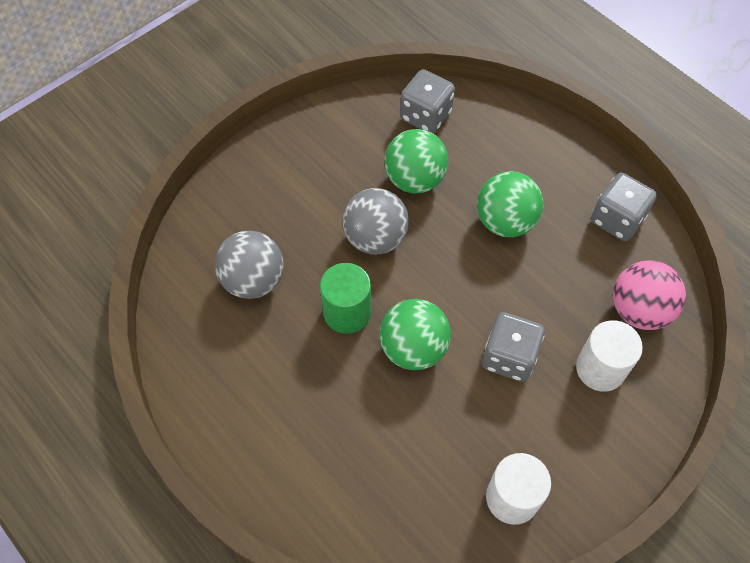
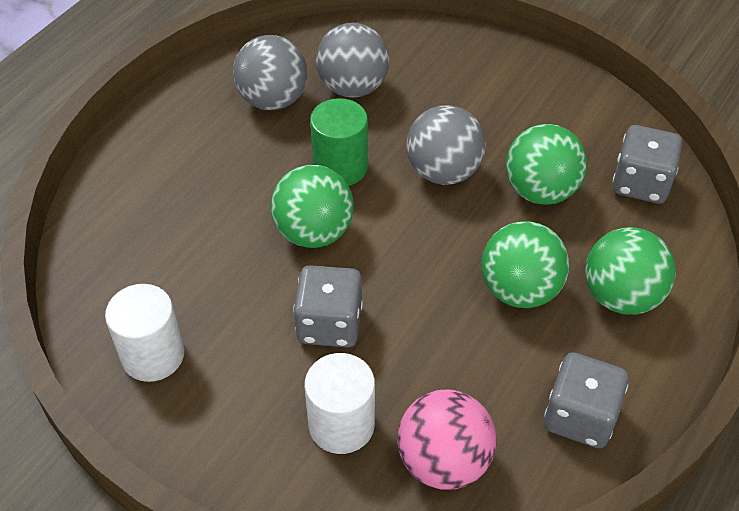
camera: 75 degrees right, 10 degrees down
none -> grey ball [233,35,308,110]
none -> green ball [585,227,676,315]

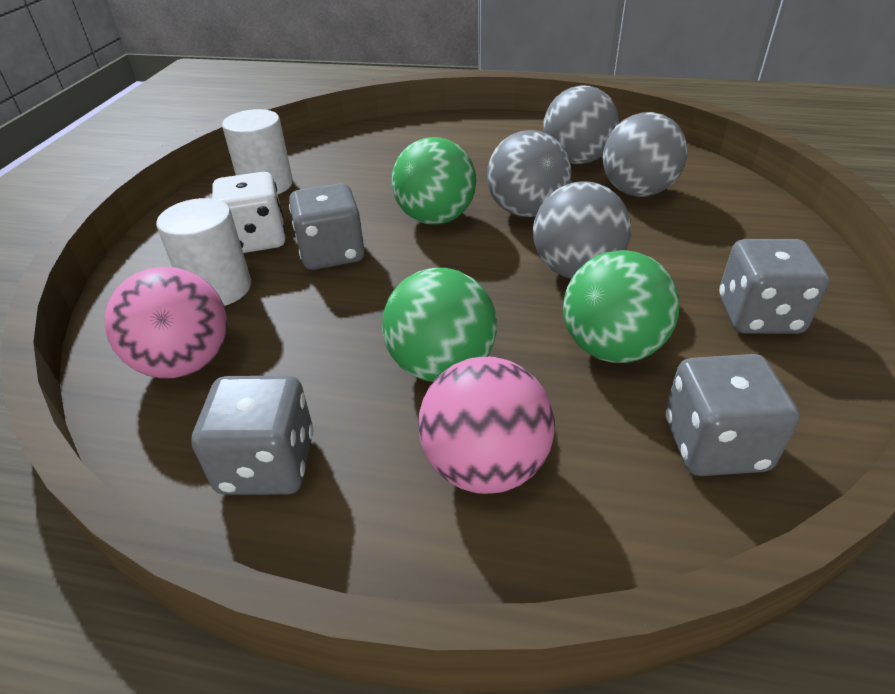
camera: 70 degrees right, 10 degrees down
green cylinder [310,98,368,186] -> grey ball [487,130,571,217]
green ball [585,227,676,315] -> pink ball [418,357,555,494]
none -> white dice [212,172,286,253]
none -> grey dice [719,239,830,334]

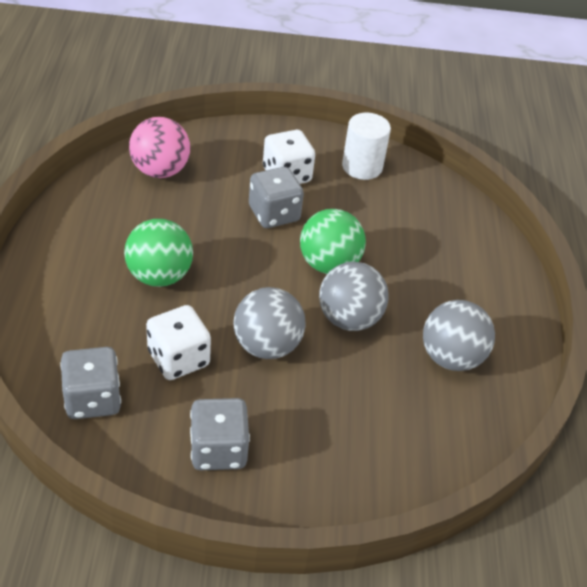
camera: 75 degrees right, 5 degrees up
white cylinder [156,198,251,306] -> none
grey dice [191,375,313,495] -> none
pink ball [418,357,555,494] -> none
green ball [563,250,679,363] -> white dice [146,305,211,380]
grey ball [603,112,687,197] -> none

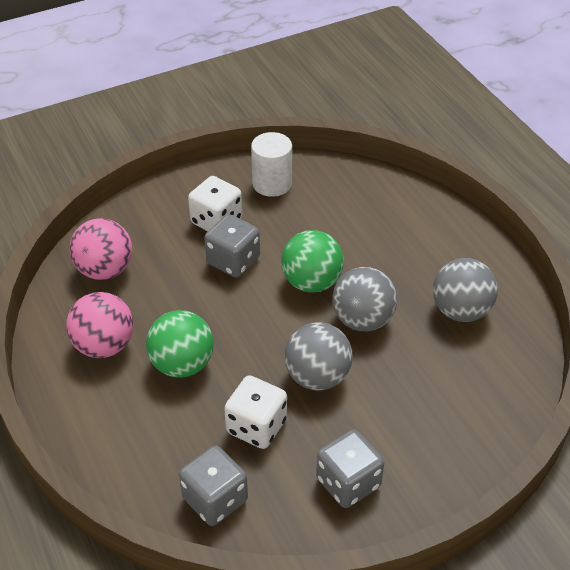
camera: 25 degrees left, 0 degrees up
none -> pink ball [66,292,134,358]

